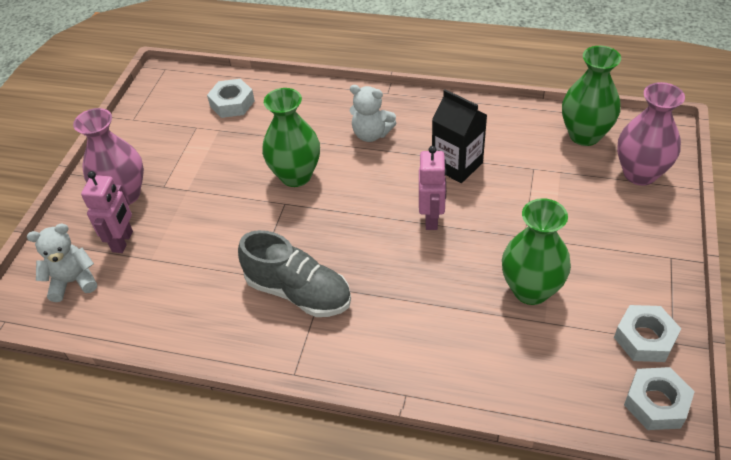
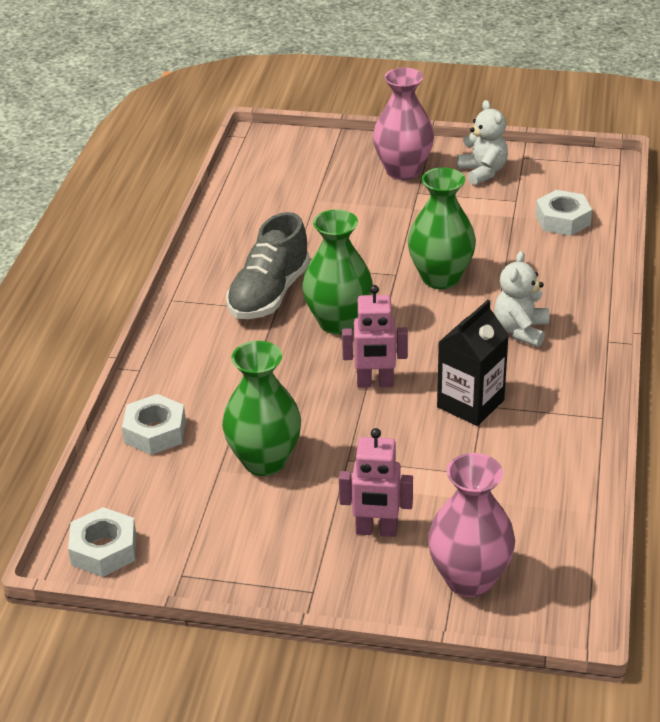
camera: 85 degrees right, 10 degrees down
white teddy bear [27,223,97,302] -> white teddy bear moved to [457,100,508,185]
pink robot [81,171,133,253] -> pink robot moved to [339,428,413,537]
green vase [562,46,621,146] -> green vase moved to [302,210,373,335]
white nut [614,305,681,362] -> white nut moved to [122,394,186,455]

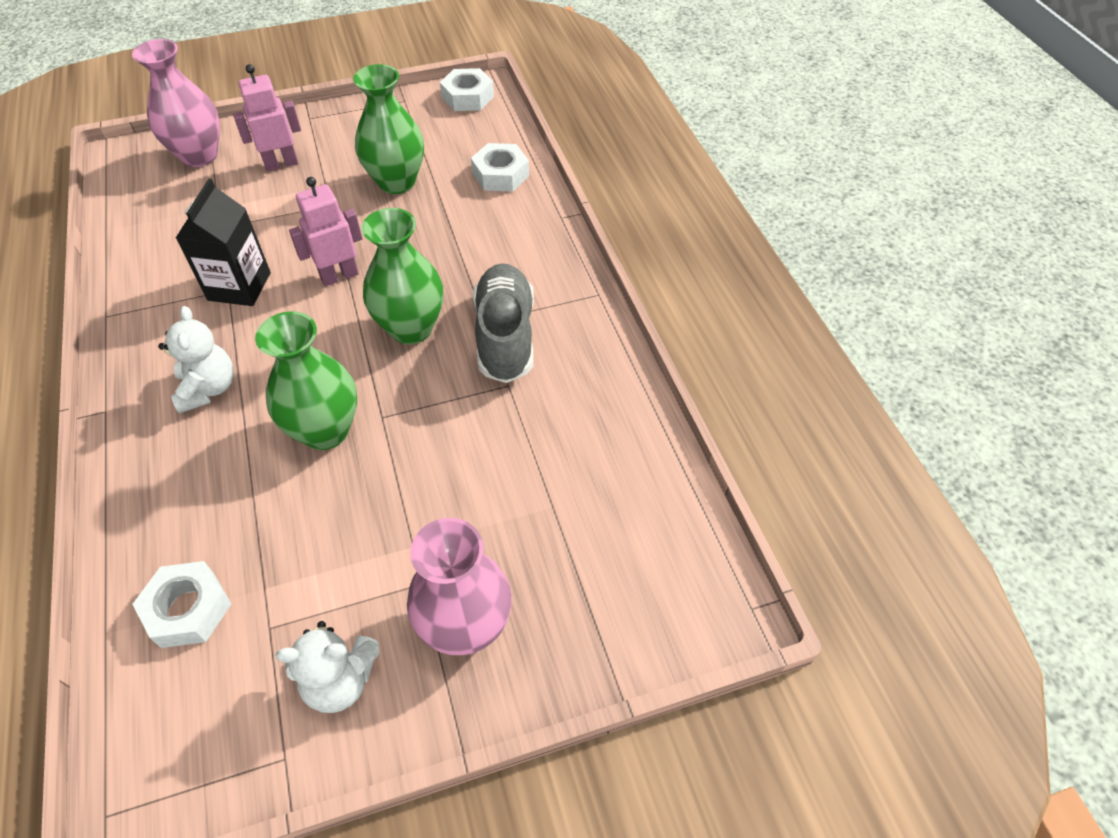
camera: 150 degrees right, 15 degrees up
white teddy bear [457,100,508,185] -> white teddy bear turned 45 degrees counterclockwise [276,621,380,713]

